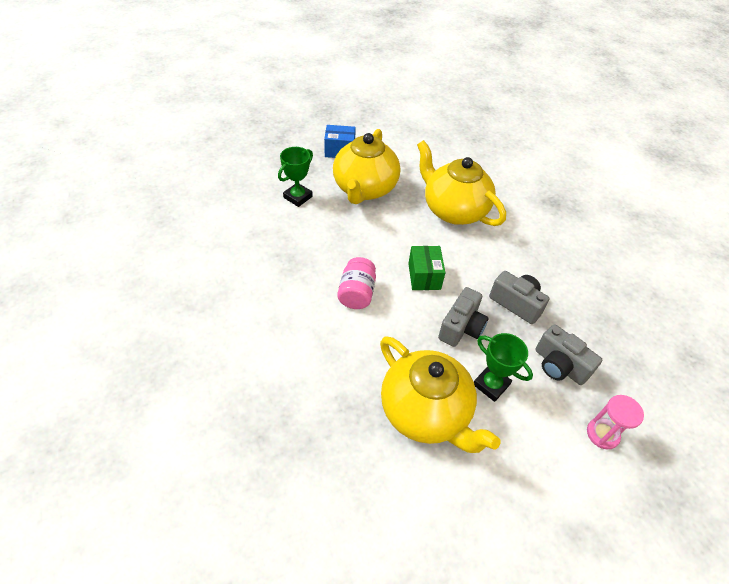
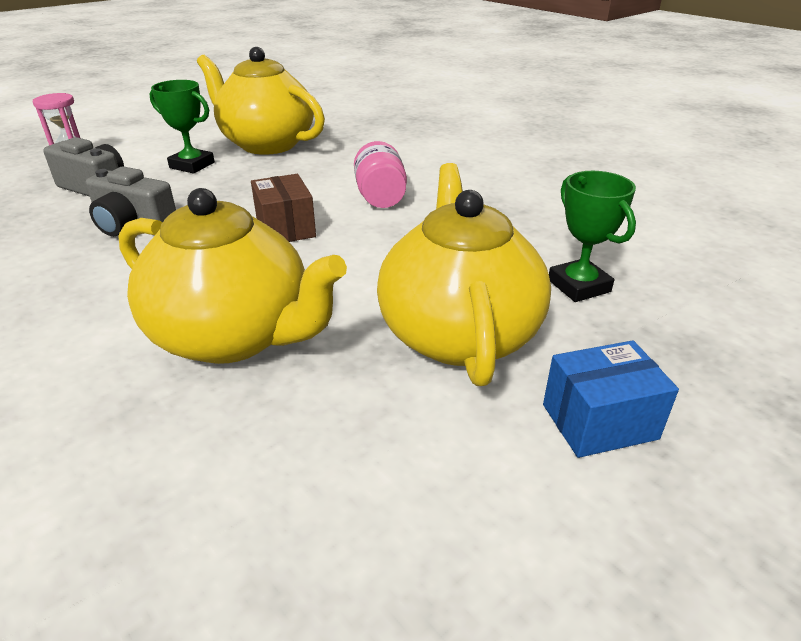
camera: 165 degrees right, 15 degrees down
green trophy [278,147,313,207] -> green trophy turned 45 degrees counterclockwise [549,171,636,302]
green box [408,246,445,290] -> brown box [251,174,316,242]
grey camera [438,287,489,347] -> none

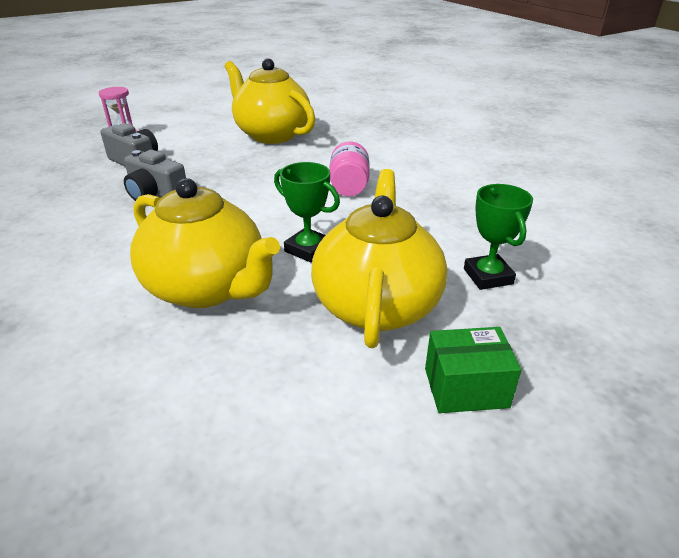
camera: 10 degrees right, 0 degrees up
green trophy [149,80,215,173] -> green trophy moved to [274,162,340,263]
brown box [251,174,316,242] -> none
blue box [543,340,679,458] -> green box [425,327,521,413]

